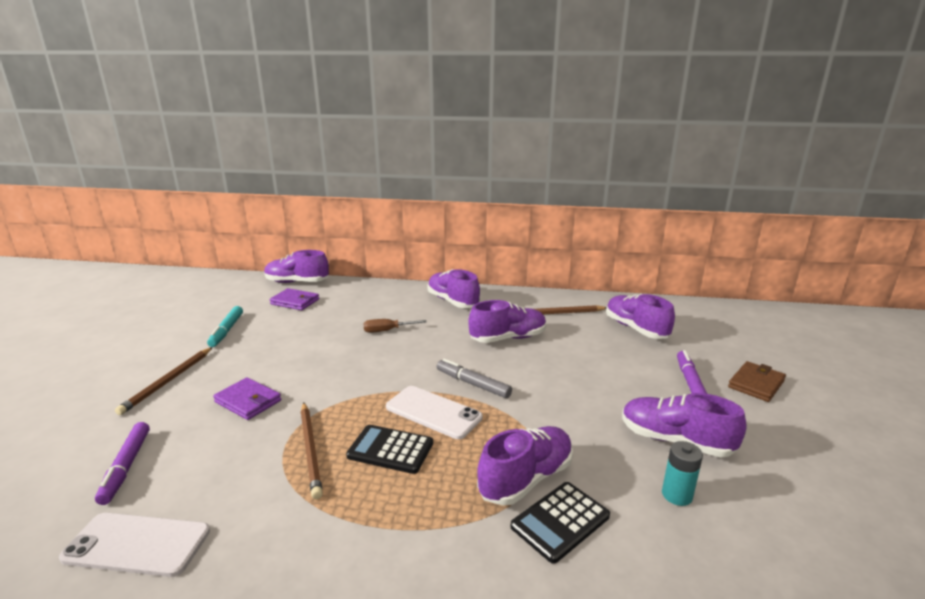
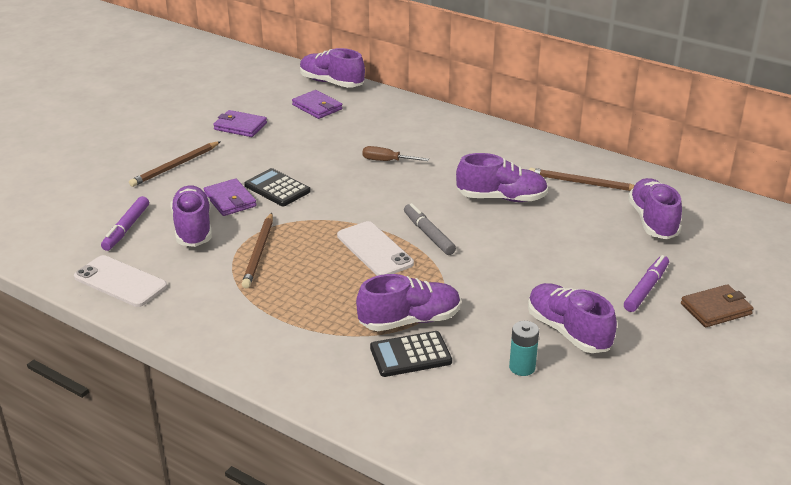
camera: 25 degrees right, 10 degrees up
turquoise marker [207,306,243,347] -> purple wallet [213,110,267,137]
black calculator [346,425,433,474] -> black calculator moved to [244,168,311,206]
purple shoe [428,269,480,308] -> purple shoe moved to [171,186,212,247]

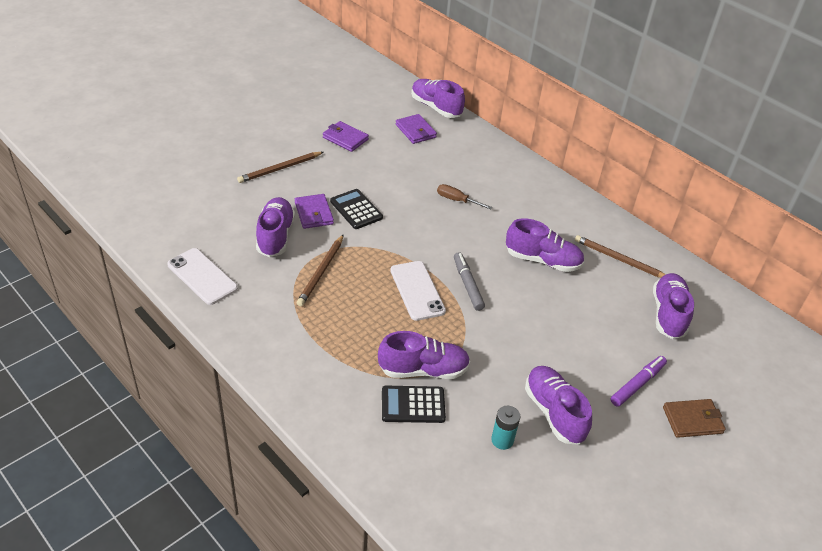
camera: 10 degrees right, 10 degrees up
purple marker [101,196,149,251] -> none

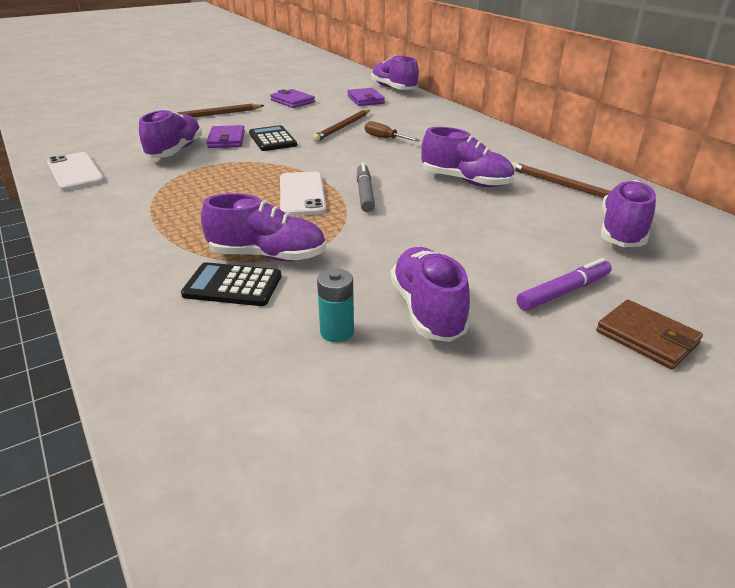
camera: 15 degrees right, 10 degrees down
brown pencil [297,234,344,306] -> brown pencil moved to [312,110,370,142]
brown wallet [663,399,726,438] -> brown wallet turned 45 degrees clockwise [596,300,703,369]

